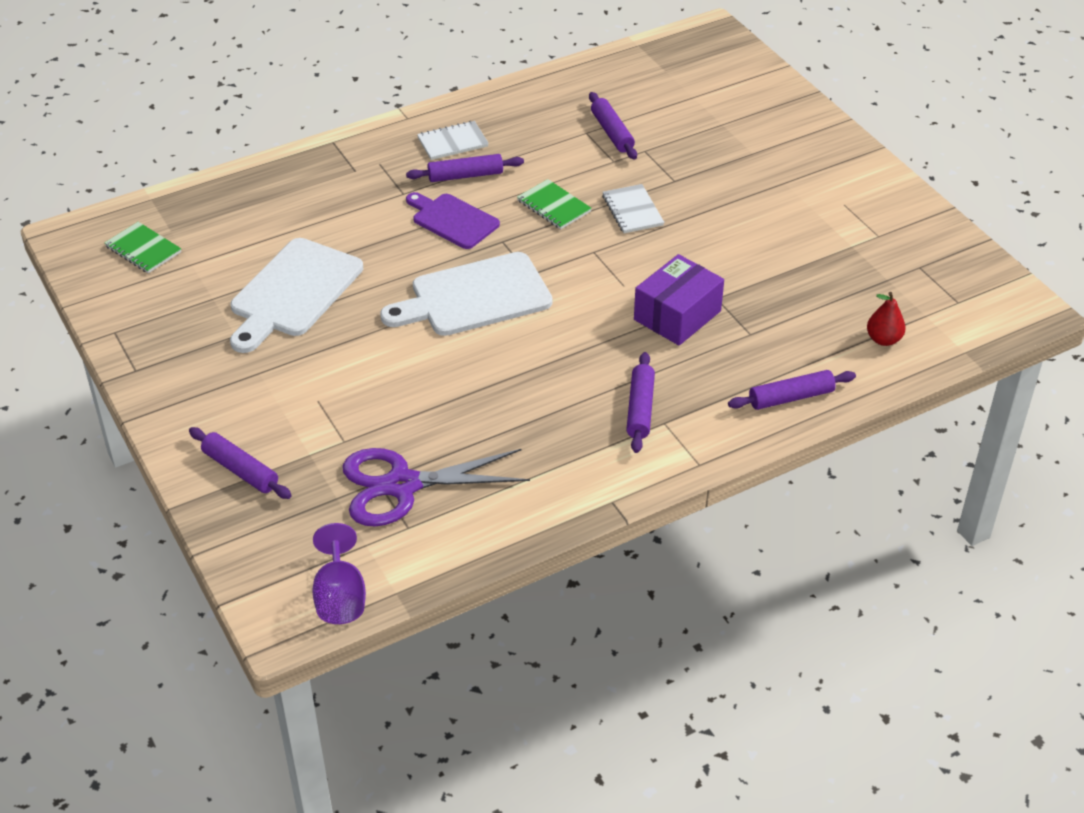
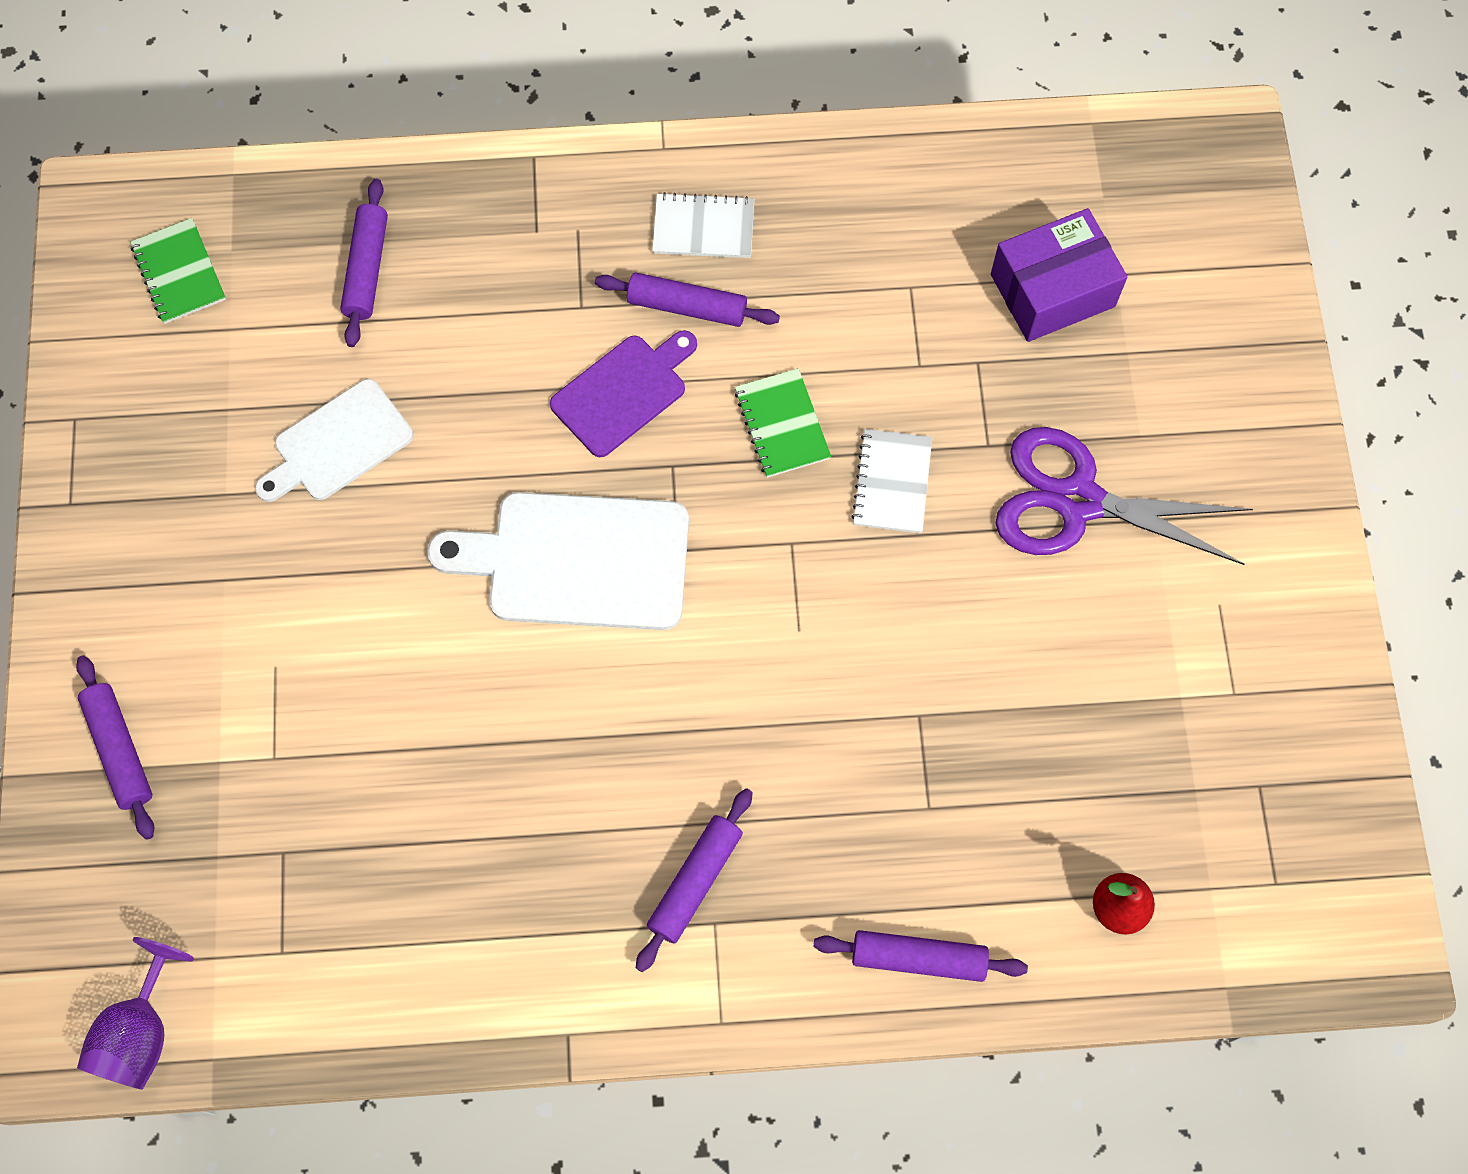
camera: 25 degrees right, 25 degrees up
white cutting board [230,238,363,353] -> white cutting board [255,379,413,502], size x0.64
purple scissors [342,448,530,526] -> purple scissors moved to [995,427,1253,565]
purple cutting board [406,192,500,249] -> purple cutting board turned 75 degrees clockwise [550,330,697,457]
purple rolling pin [589,92,637,159] -> purple rolling pin moved to [340,179,388,347]
purple box [634,254,724,346] -> purple box moved to [991,208,1127,342]

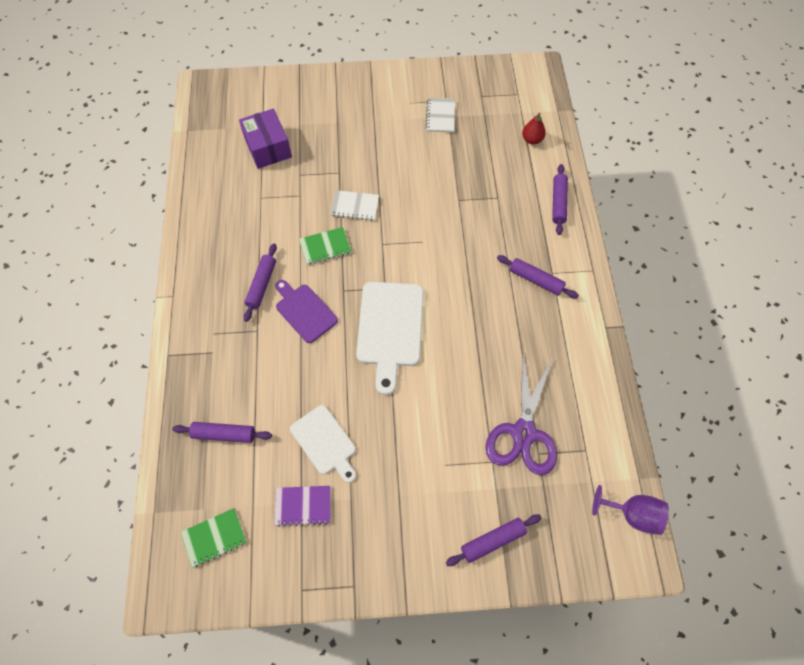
camera: 90 degrees left, 5 degrees down
white notebook [652,192,754,258] -> white notebook moved to [425,98,455,133]
purple scissors [995,427,1253,565] -> purple scissors moved to [486,355,557,475]
none -> purple notebook [274,486,331,527]

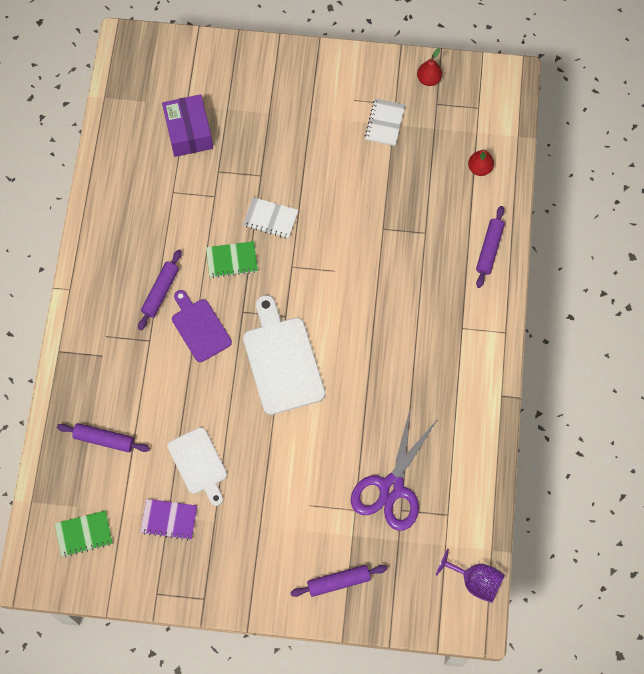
camera: 10 degrees right, 5 degrees up
white cutting board [356,282,424,395] -> white cutting board turned 150 degrees clockwise [243,295,325,415]
purple rolling pin [497,255,579,299] -> none
none -> red pear [417,48,442,86]

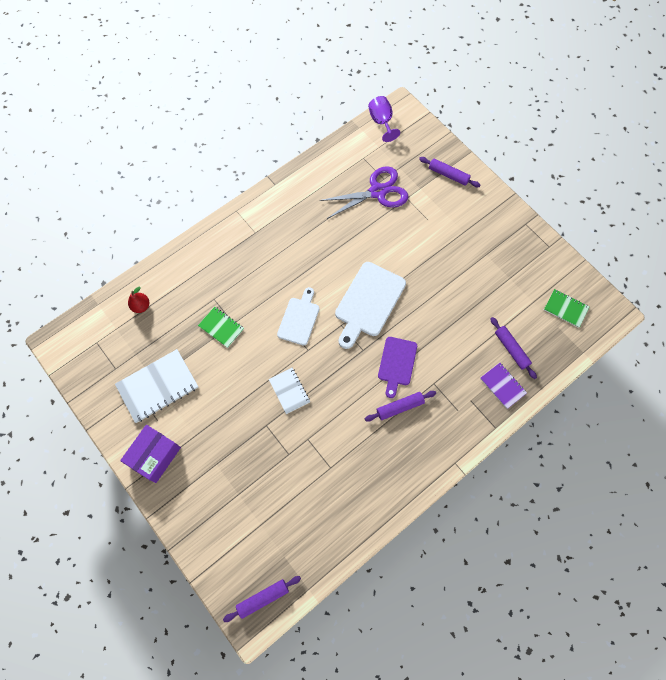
camera: 135 degrees left, 0 degrees up
purple notebook [140,499,197,540] -> purple notebook moved to [480,363,527,409]
purple box [162,94,213,157] -> purple box moved to [120,425,181,483]
white cutting board [167,427,227,506] -> white cutting board moved to [277,287,319,345]
green notebook [206,241,258,278] -> green notebook moved to [198,307,244,348]
white notebook [365,98,405,146] -> white notebook [115,349,198,423], size x1.73
red pear [417,48,442,86] -> none
purple rolling pin [476,206,505,288] -> purple rolling pin moved to [223,576,301,622]

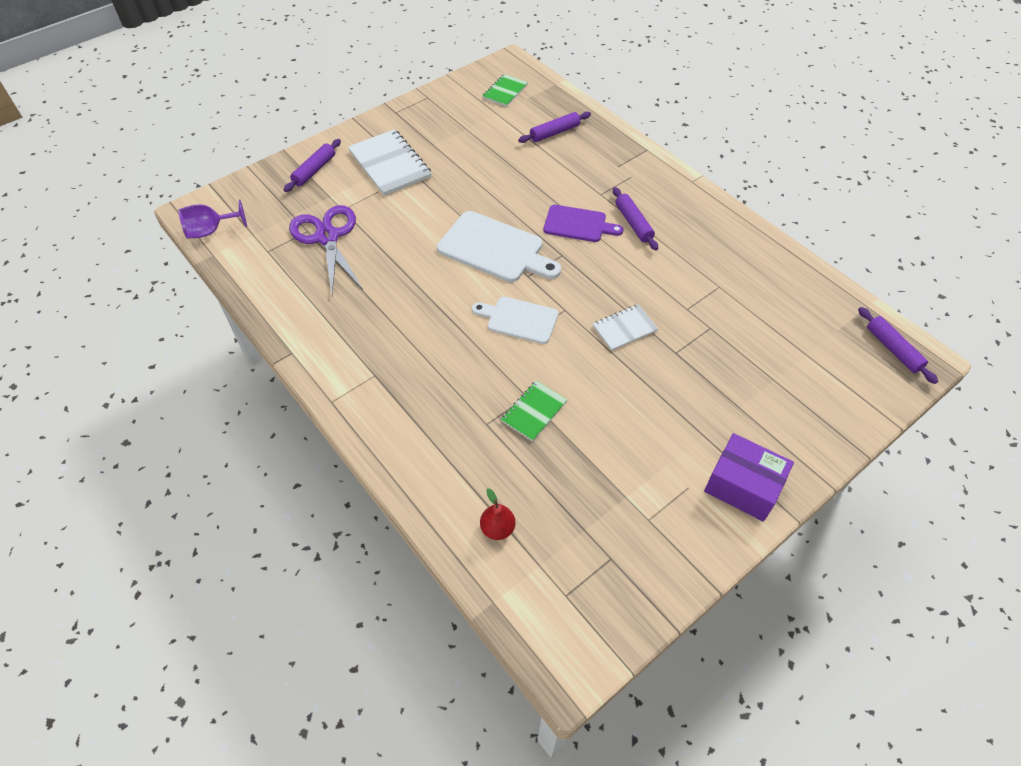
camera: 90 degrees left, 15 degrees down
white notebook [115,349,198,423] -> white notebook moved to [348,129,432,196]
purple notebook [480,363,527,409] -> none

